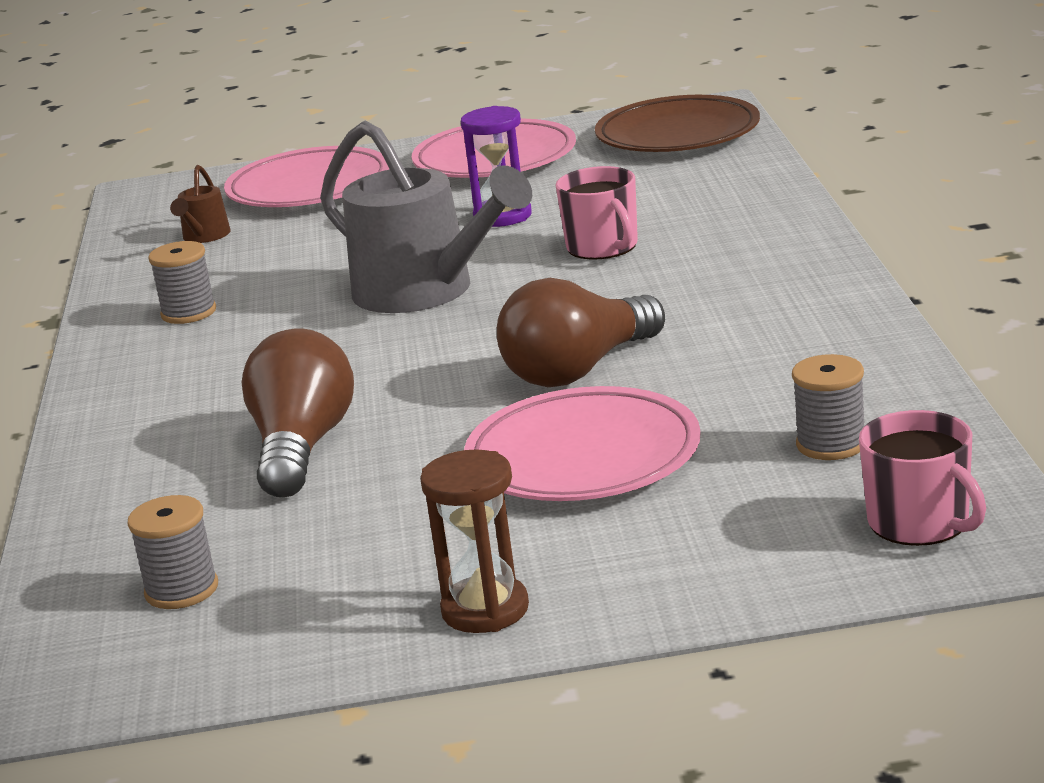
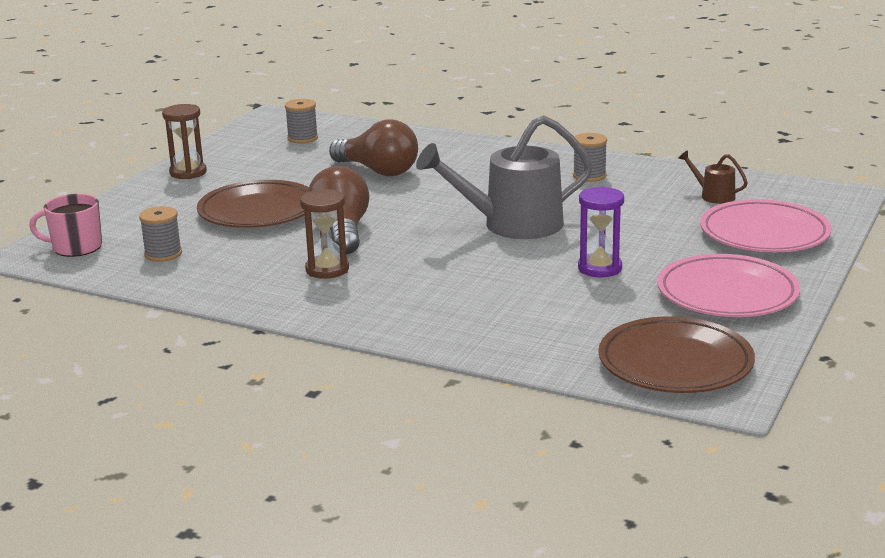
camera: 120 degrees right, 0 degrees up
pink plate [464,386,701,501] -> brown plate [197,180,309,228]
pink mug [555,166,638,260] -> none
none -> brown hourglass [300,189,349,279]

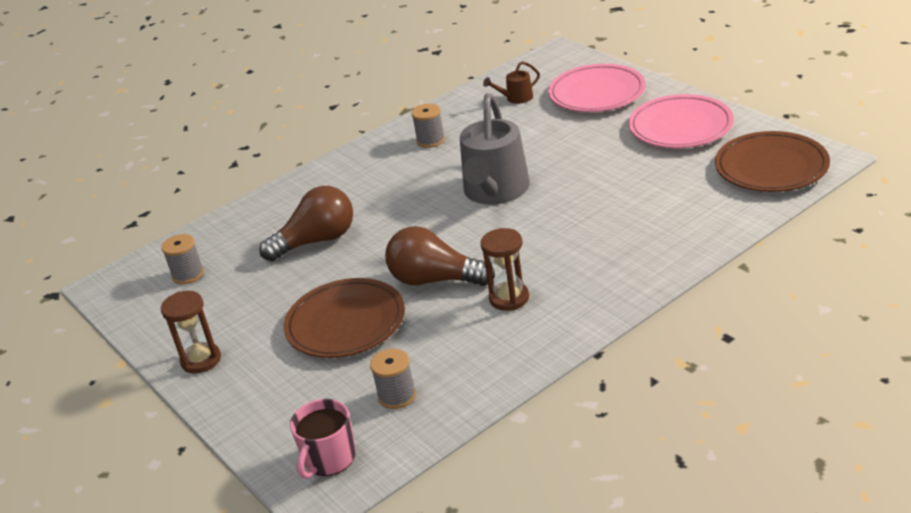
camera: 60 degrees left, 10 degrees up
purple hourglass [578,186,624,277] -> none

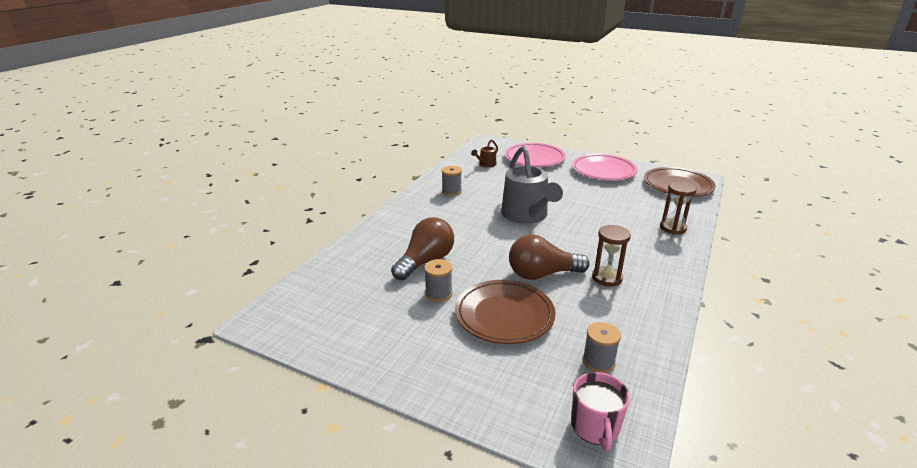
camera: 30 degrees left, 5 degrees down
grey spool [161,234,204,284] -> grey spool moved to [424,259,453,302]
brown hourglass [161,291,221,373] -> brown hourglass moved to [660,181,697,234]

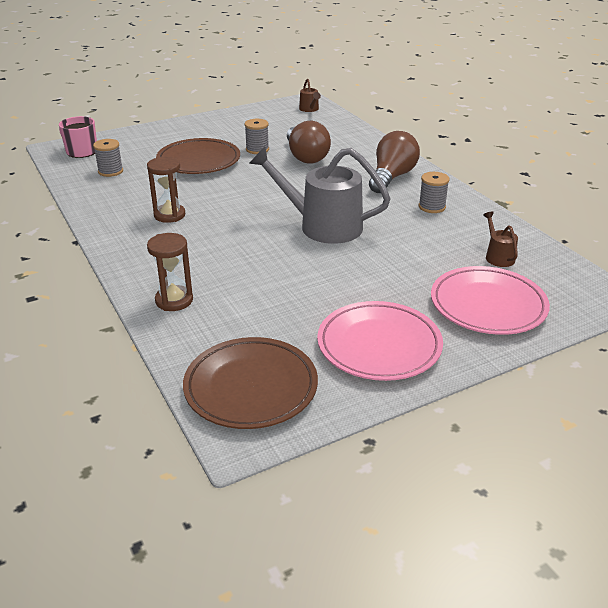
camera: 125 degrees right, 5 degrees up
brown light bulb [509,235,590,280] -> brown light bulb moved to [369,131,420,193]
none -> brown watering can [299,79,321,112]

